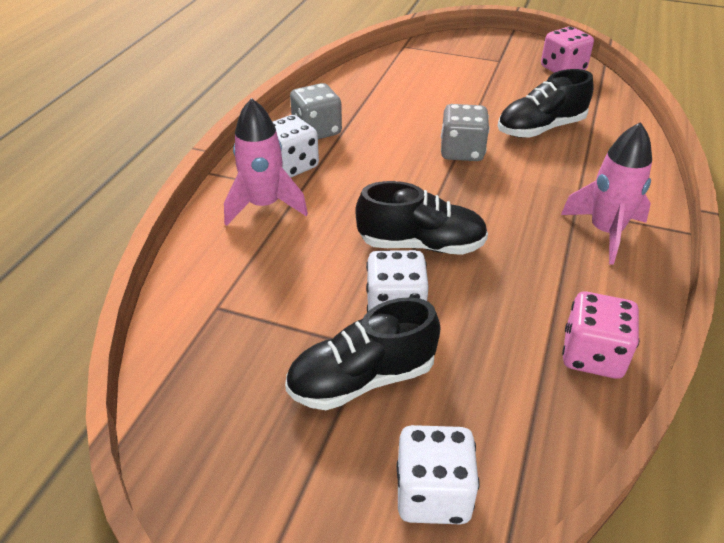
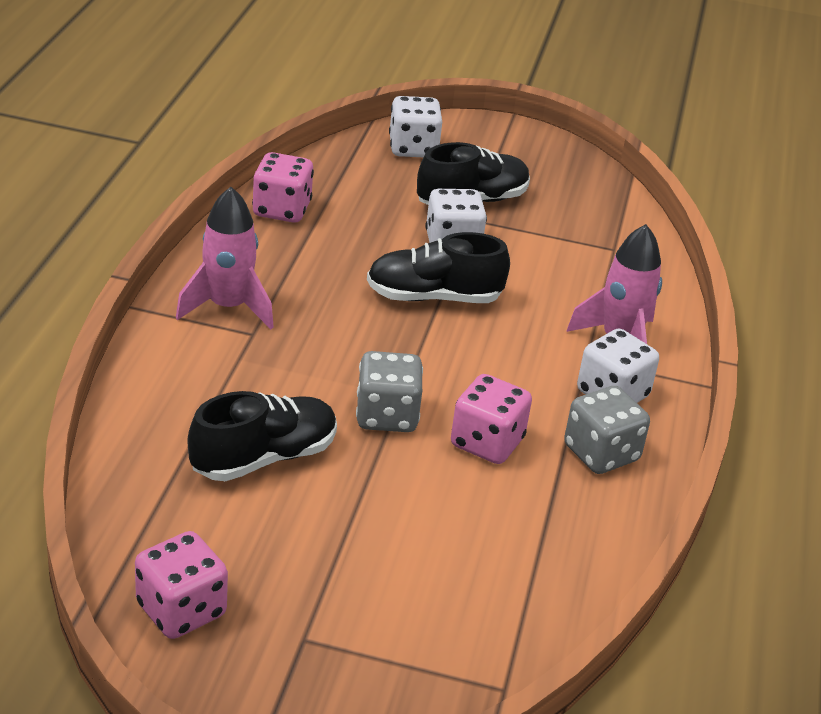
camera: 170 degrees right, 5 degrees down
none -> pink dice [451,374,532,464]

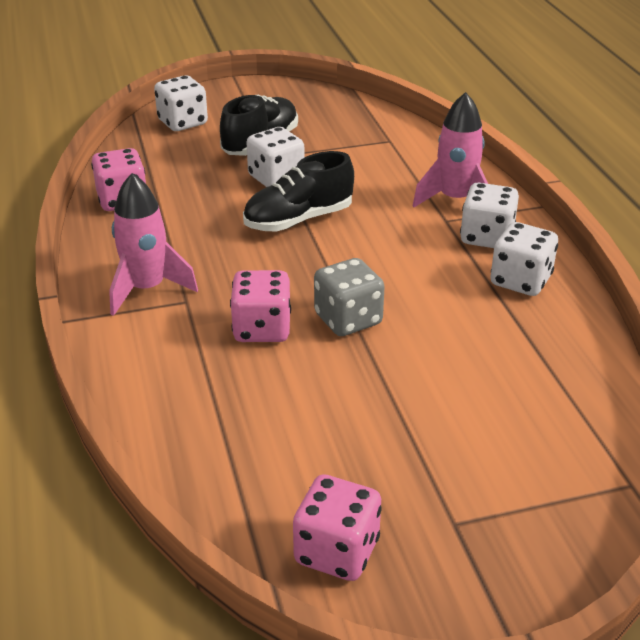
camera: 25 degrees left, 0 degrees up
black shoe [187,391,337,481] -> none
pink dice [451,374,532,464] -> pink dice moved to [230,270,291,342]
grey dice [564,386,650,474] -> white dice [490,222,558,296]

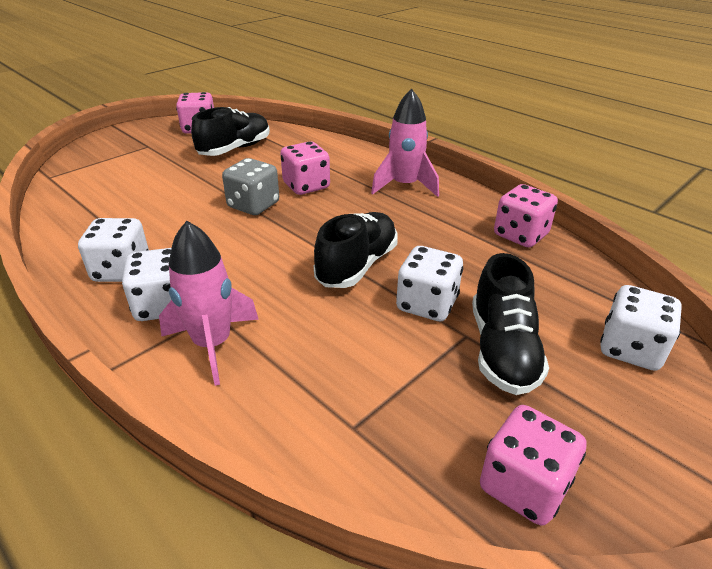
camera: 150 degrees right, 0 degrees up
none -> black shoe [191,107,270,156]
none -> pink dice [480,405,586,525]

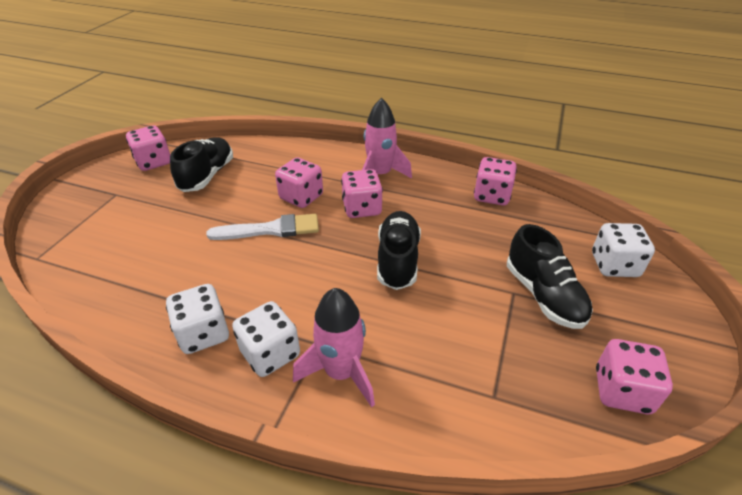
camera: 25 degrees left, 5 degrees up
grey dice [222,158,279,215] -> white brush [206,214,319,240]
white dice [396,246,463,321] -> none
none -> pink dice [341,169,383,218]

